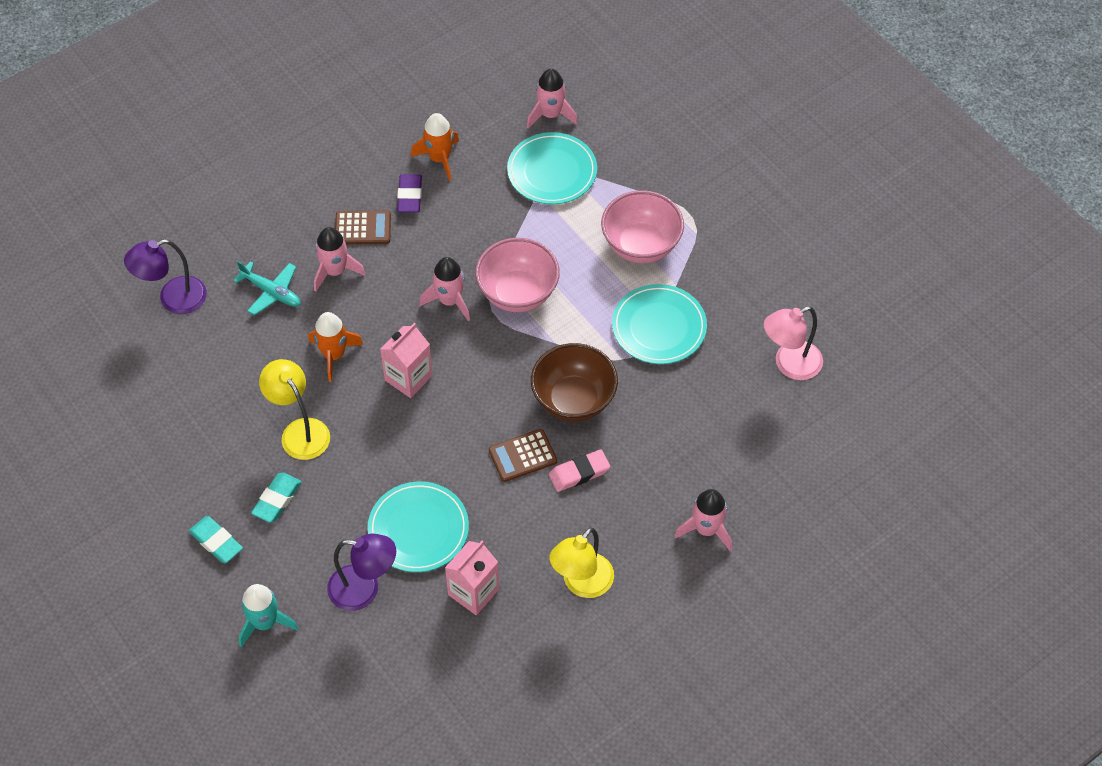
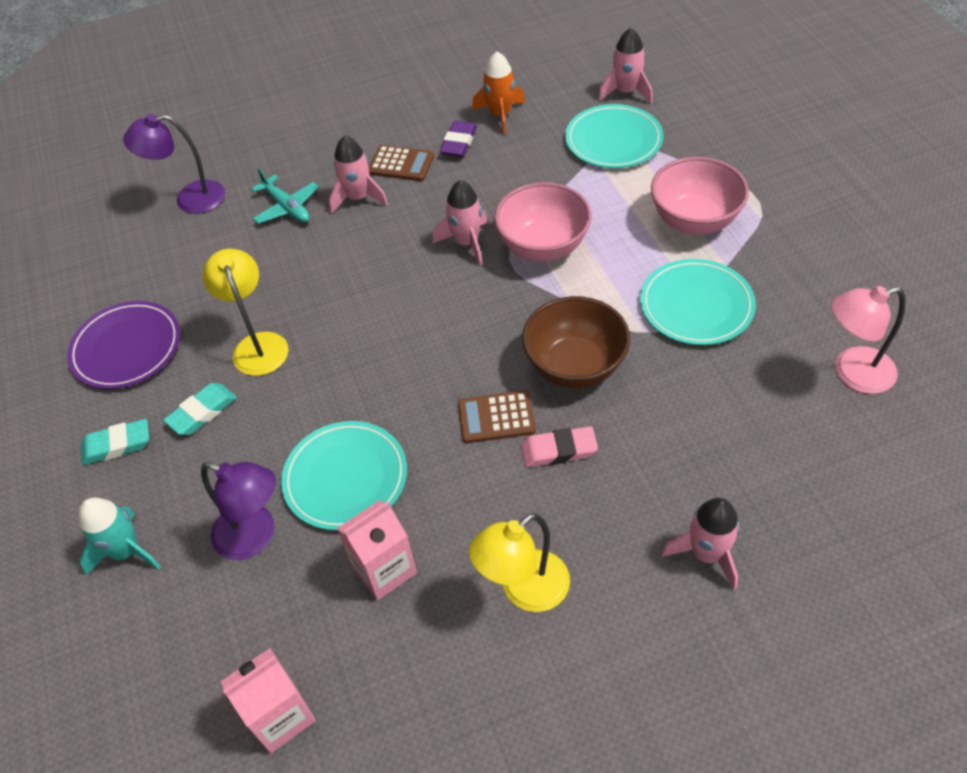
camera: 20 degrees right, 5 degrees down
turquoise eraser [189,516,243,563] -> turquoise eraser turned 75 degrees counterclockwise [81,419,149,465]
orange rocket [308,312,363,382] -> none
pink carton [380,323,433,398] -> pink carton moved to [221,648,316,753]
none -> purple plate [67,301,180,389]

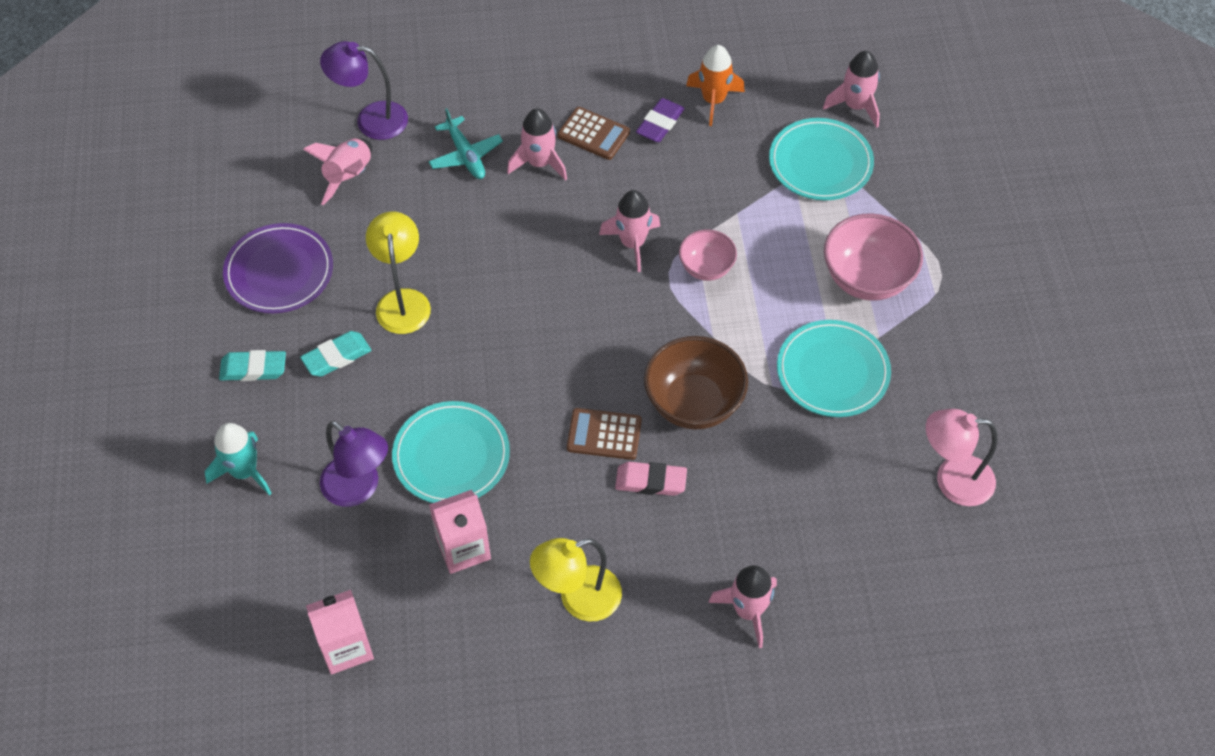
camera: 10 degrees right, 5 degrees up
pink bowl [494,182,592,262] -> pink bowl [679,229,737,281], size x0.60
none -> pink rocket [303,138,372,205]

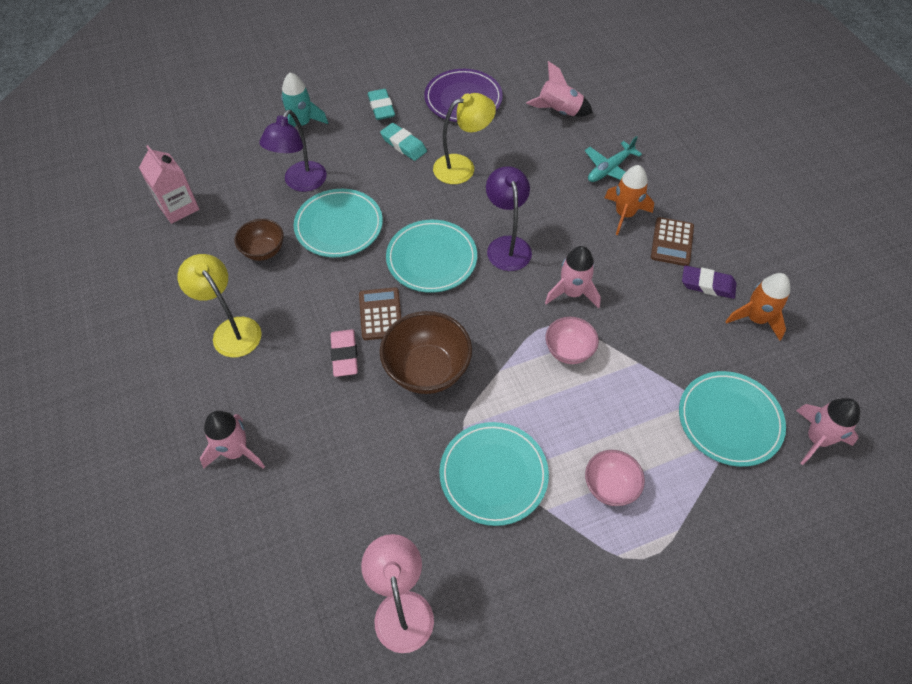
camera: 75 degrees right, 0 degrees up
purple lamp [320,41,408,140] -> purple lamp moved to [486,167,532,271]
pink carton [429,490,491,574] -> brown bowl [234,219,284,261]
pink rocket [507,108,567,181] -> orange rocket [605,165,654,235]
pink bowl [824,213,923,301] -> pink bowl [585,450,645,506], size x0.60
none -> turquoise plate [386,220,477,293]

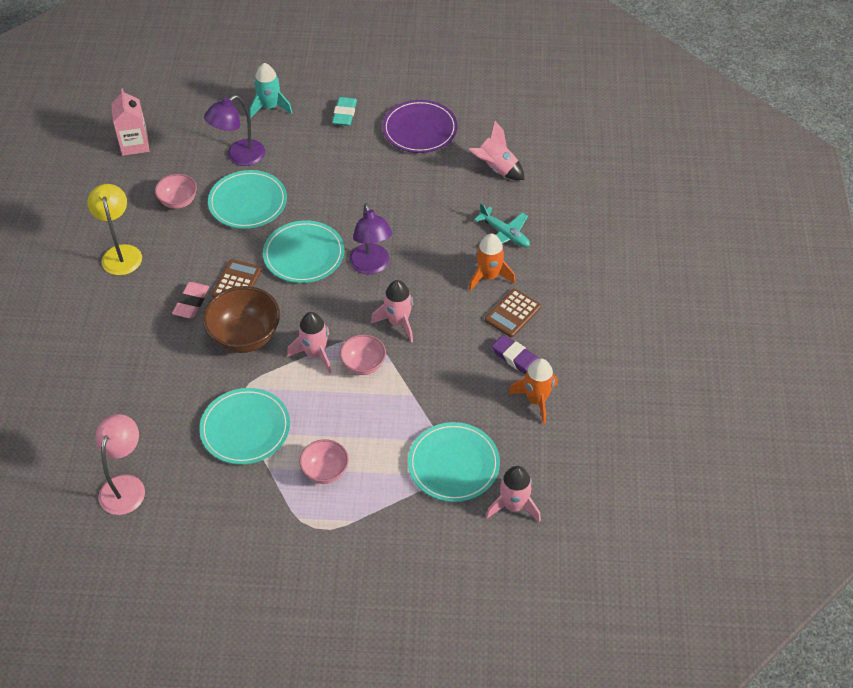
camera: 25 degrees right, 5 degrees down
pink rocket [200,411,265,469] -> pink rocket moved to [287,312,332,373]
brown bowl [234,219,284,261] -> pink bowl [155,174,197,209]
turquoise eraser [380,123,427,161] -> none
yellow lamp [433,93,496,184] -> none
purple lamp [486,167,532,271] -> purple lamp turned 150 degrees clockwise [349,203,392,274]
turquoise plane [585,136,642,182] -> turquoise plane turned 120 degrees counterclockwise [474,203,530,247]

